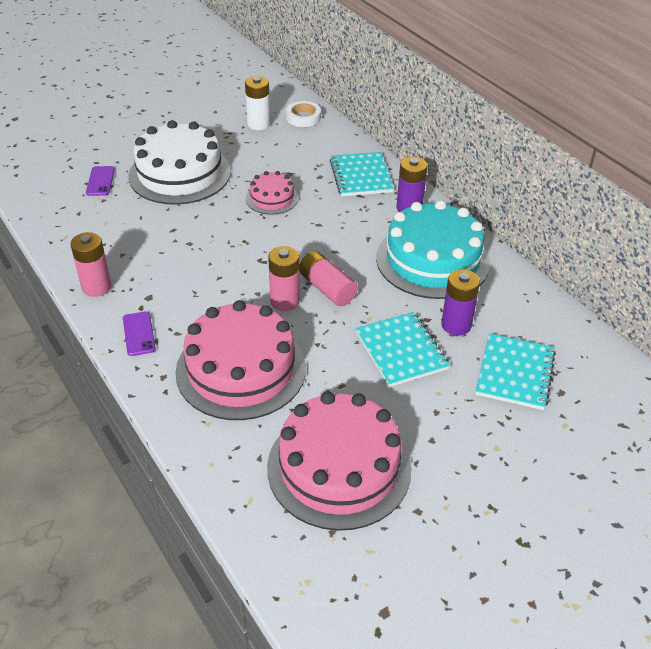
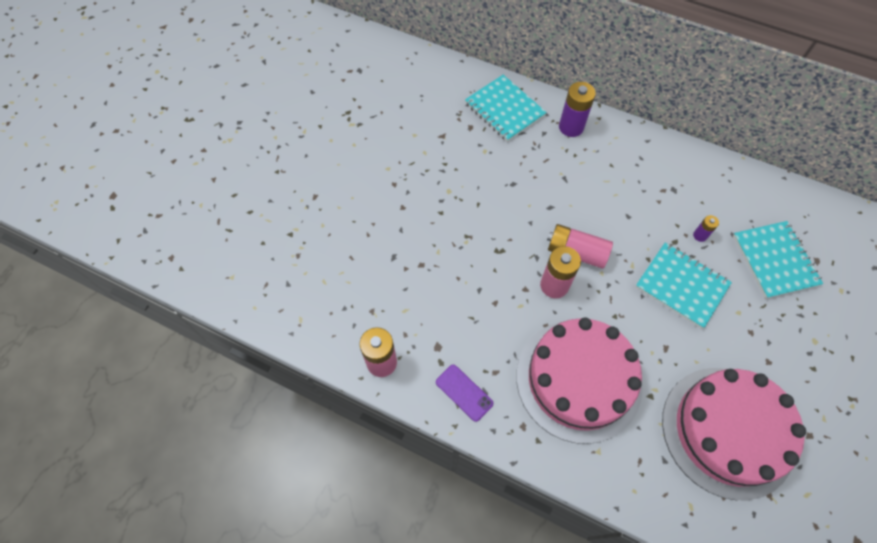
camera: 30 degrees left, 20 degrees up
purple phone [86,166,115,196] -> none
white cake [129,120,231,205] -> none
white battery [245,76,271,130] -> none
pink cake [246,171,298,215] -> none
white tape [286,101,321,127] -> none
turquoise cake [376,200,490,299] -> none
purple battery [441,269,480,336] -> purple battery [693,215,719,242], size x0.51

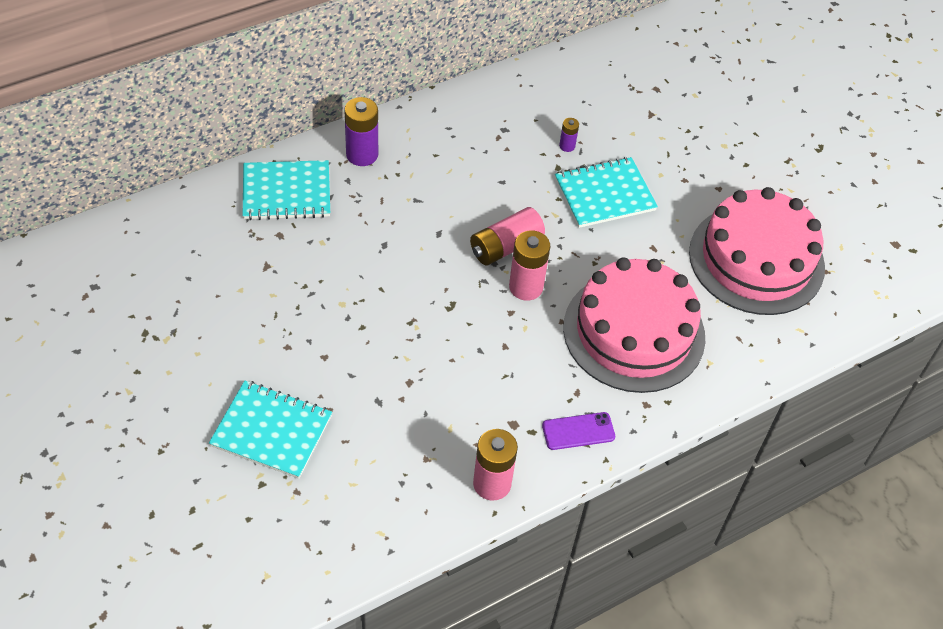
camera: 60 degrees left, 10 degrees down
turquoise notebook [733,221,823,299] -> turquoise notebook moved to [209,381,332,479]

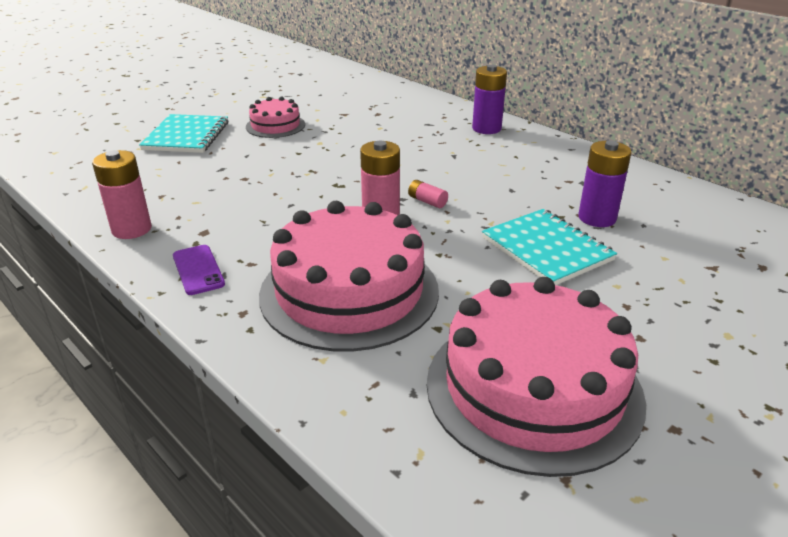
camera: 80 degrees right, 20 degrees down
turquoise notebook [243,160,330,220] -> none
pink battery [470,207,545,265] -> pink battery [408,180,448,208], size x0.51
purple battery [559,118,579,152] -> purple battery [578,141,631,227], size x1.96
none -> pink cake [246,97,305,138]

